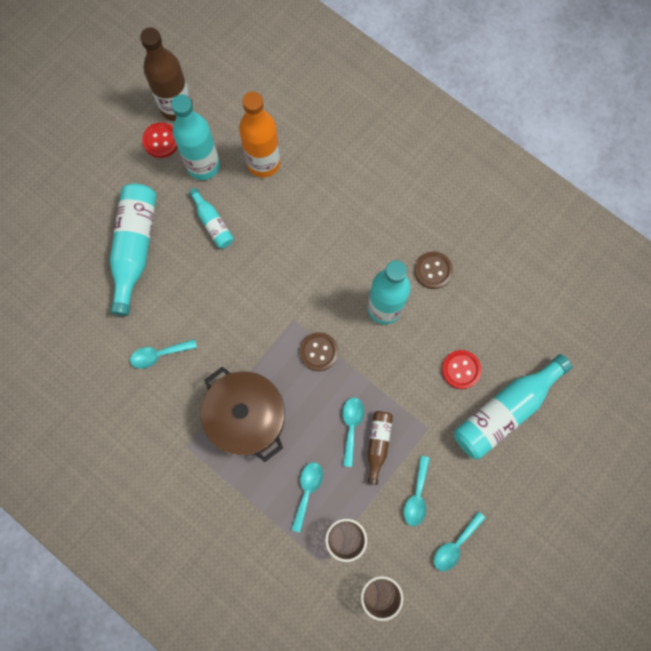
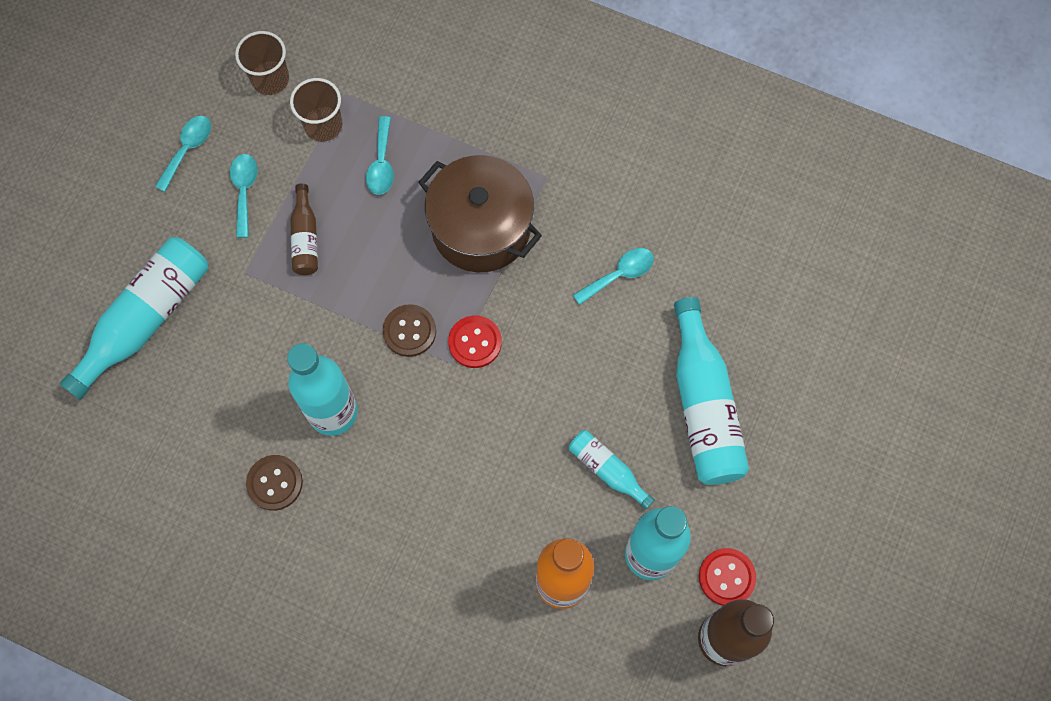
camera: 165 degrees right, 5 degrees down
turquoise spoon [343,397,364,467] -> none
red button [442,350,481,389] -> red button moved to [448,316,502,368]

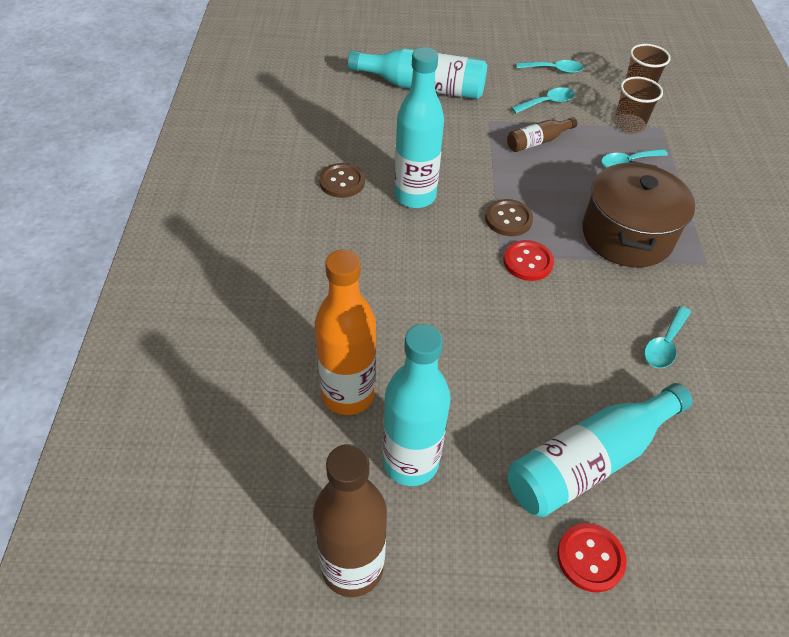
camera: 65 degrees right, 20 degrees down
turquoise bottle [569,430,655,510] -> none
turquoise spoon [573,248,654,305] -> turquoise spoon turned 90 degrees clockwise [644,306,691,368]
red button [699,548,756,606] -> red button moved to [557,523,627,593]

